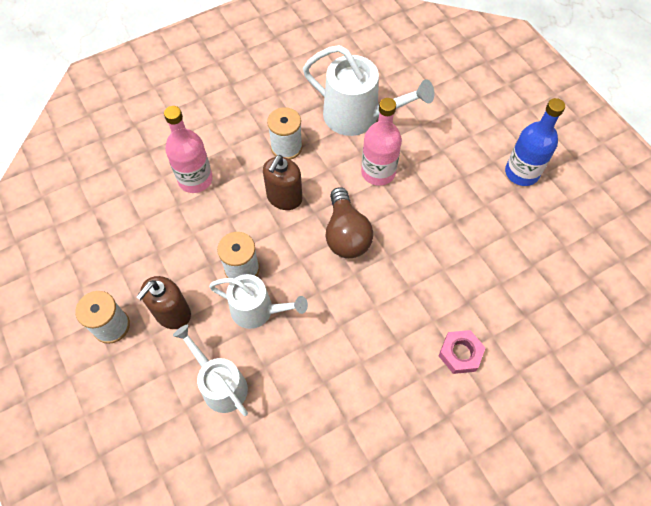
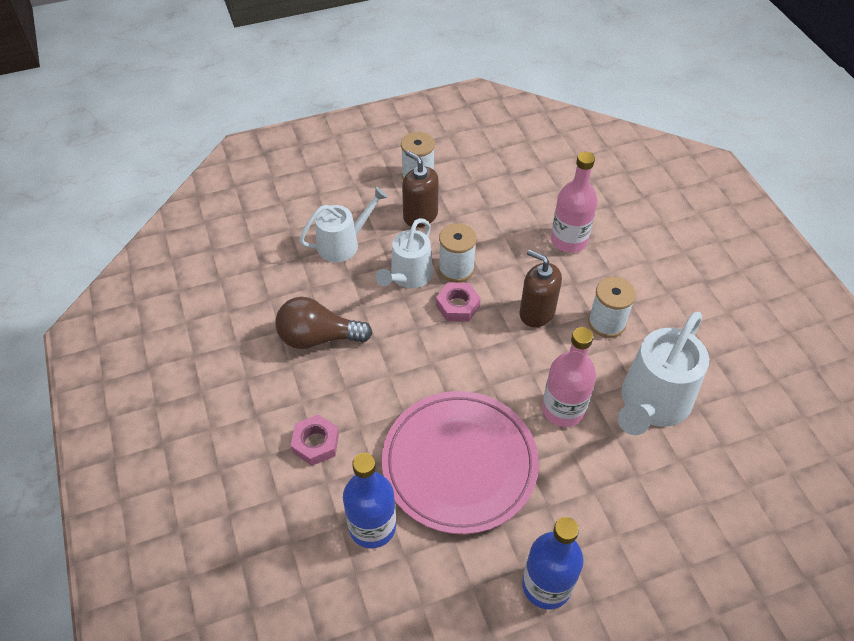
camera: 100 degrees right, 10 degrees down
brown light bulb [325,187,373,258] -> brown light bulb moved to [276,297,373,349]
none -> blue bottle [343,453,396,548]
none -> pink plate [382,391,539,534]
none -> pink nut [436,282,481,322]

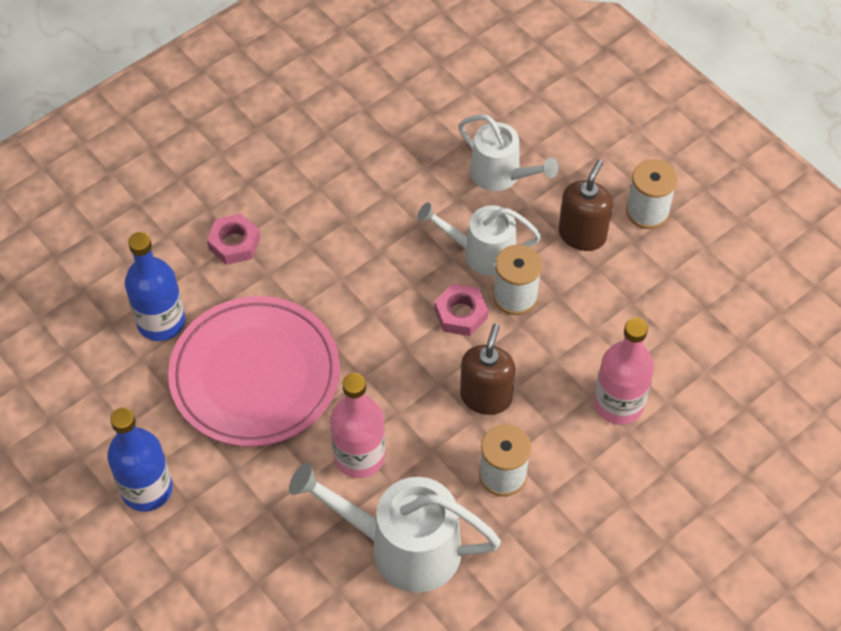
camera: 70 degrees right, 5 degrees up
brown light bulb [276,297,373,349] -> none

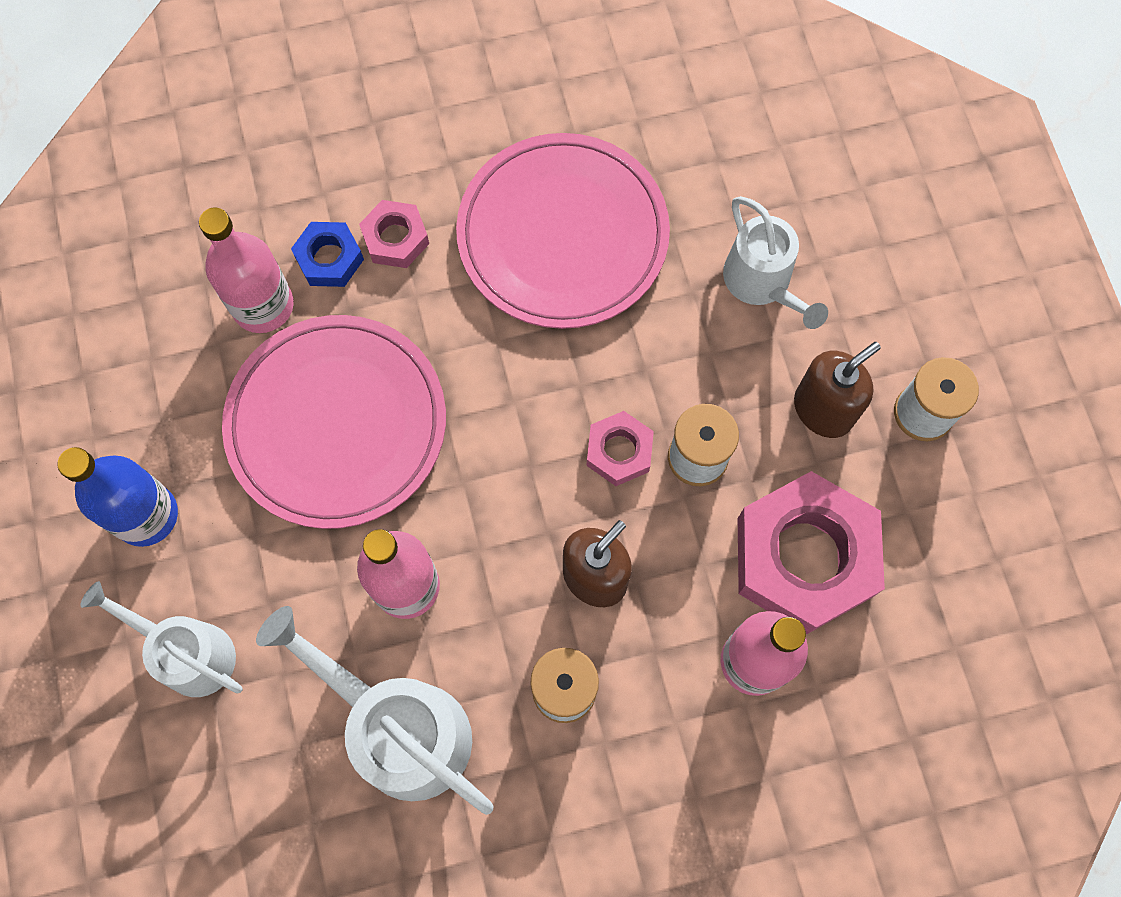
camera: 25 degrees right, 15 degrees up
blue bottle [125,232,185,341] -> pink bottle [199,207,294,333]
white watering can [418,202,541,276] -> white watering can moved to [80,581,243,697]
none -> blue nut [291,222,364,287]
none -> pink plate [456,133,670,329]
none -> pink nut [738,471,885,634]

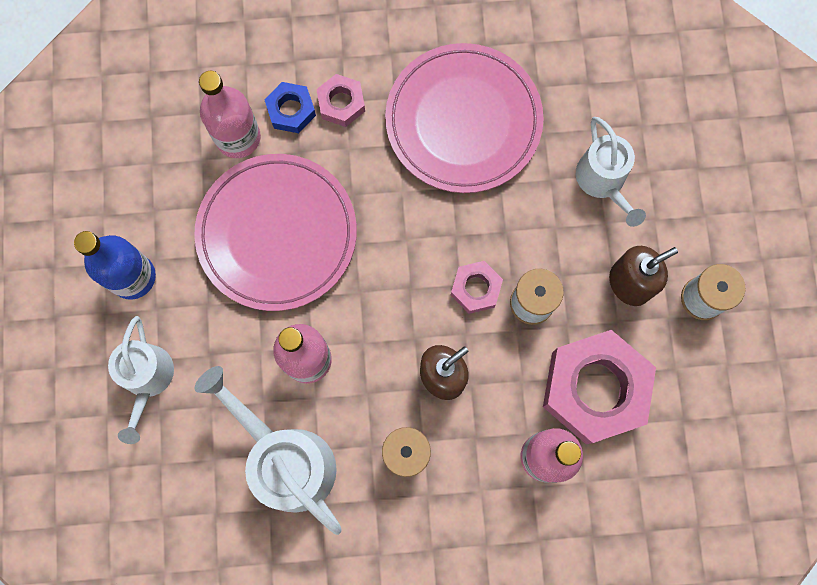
camera: 10 degrees right, 5 degrees up
white watering can [80,581,243,697] -> white watering can turned 135 degrees counterclockwise [108,316,174,444]

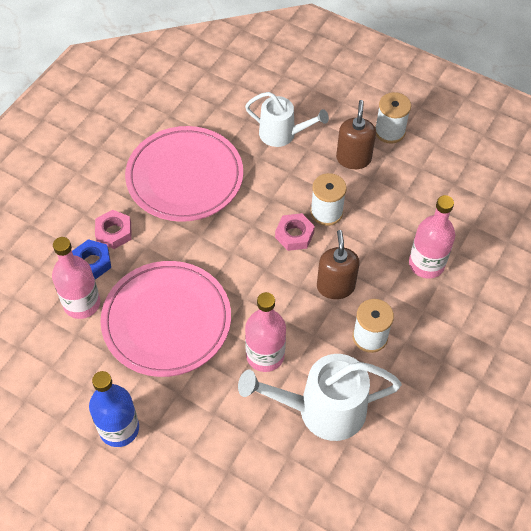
camera: 55 degrees left, 20 degrees down
white watering can [108,316,174,444] -> none
pink nut [543,330,656,444] -> none

